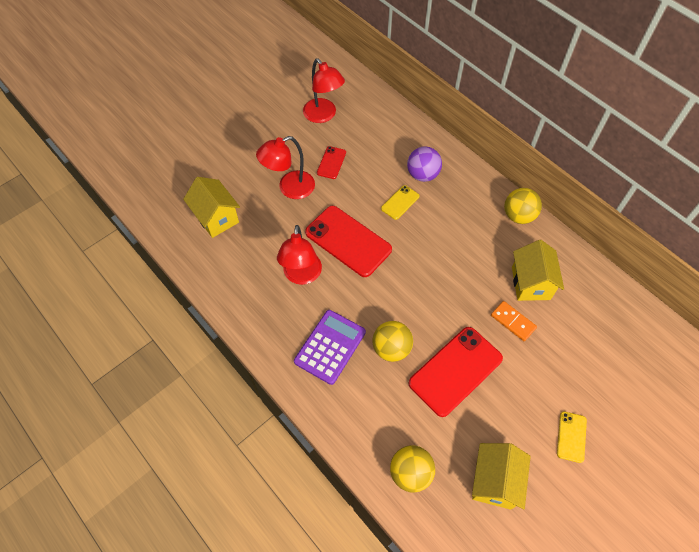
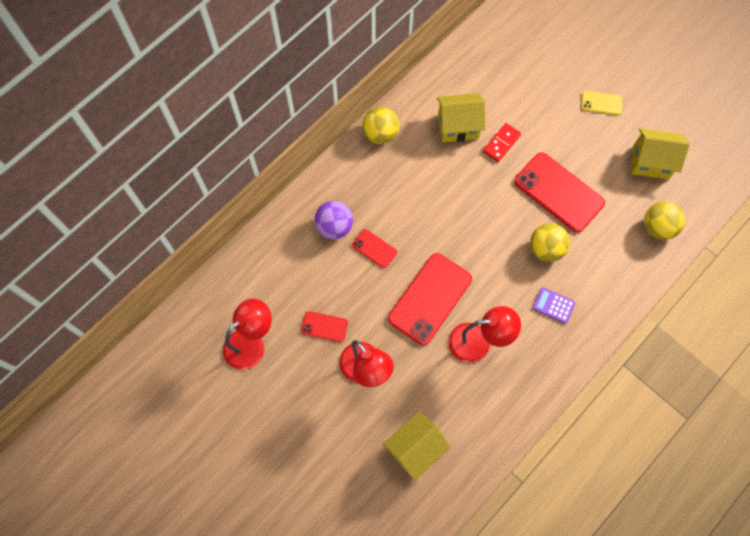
camera: 95 degrees left, 10 degrees up
purple calculator [294,310,366,385] -> purple calculator [533,287,575,324], size x0.56
yellow phone [381,185,420,220] -> red phone [352,229,397,268]
orange domino [491,301,537,341] -> red domino [483,123,521,162]

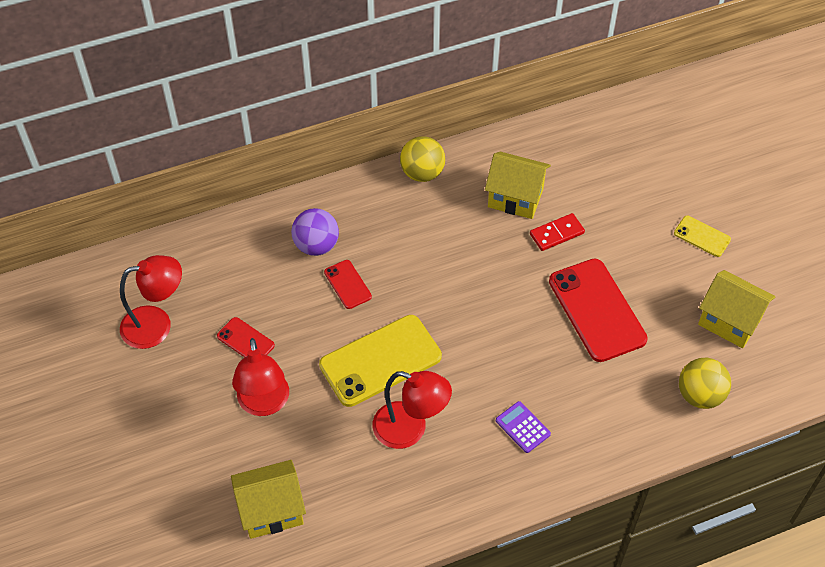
camera: 25 degrees right, 15 degrees down
red phone [388,253,472,345] -> yellow phone [319,315,442,407]
yellow ball [530,223,570,262] -> none

